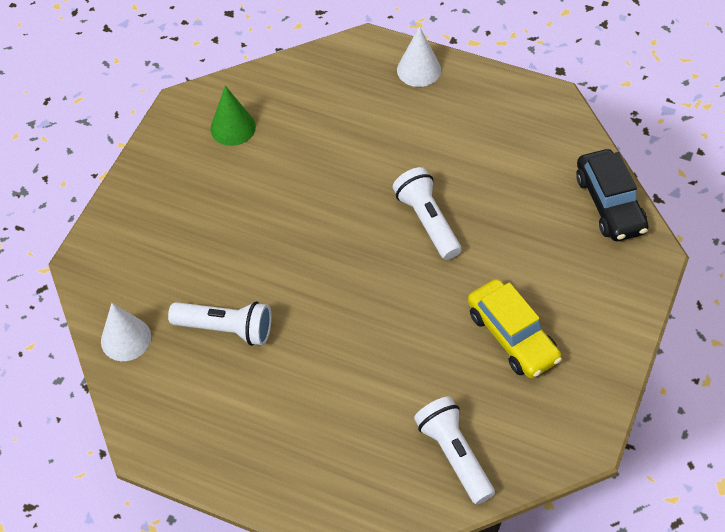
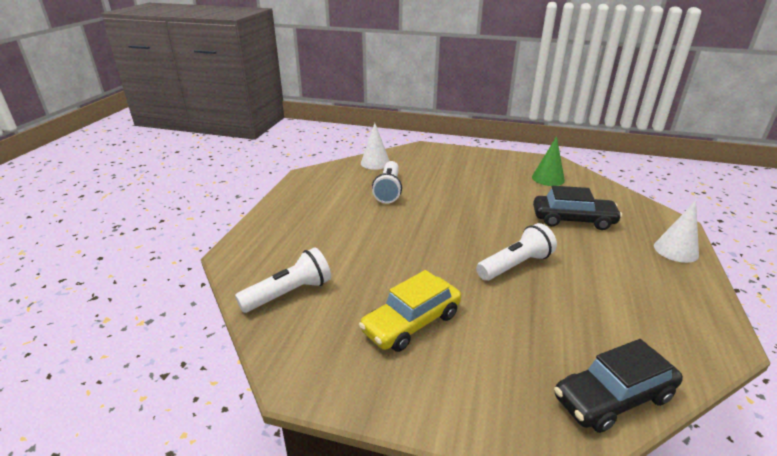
camera: 80 degrees right, 25 degrees down
none -> black car [533,186,622,230]

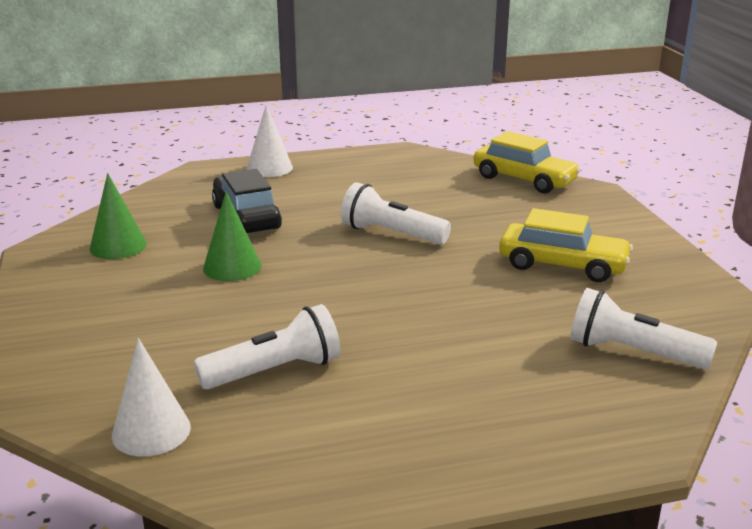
camera: 120 degrees left, 5 degrees down
black car [554,339,683,433] -> yellow car [473,131,581,193]
none -> green cone [203,191,262,281]

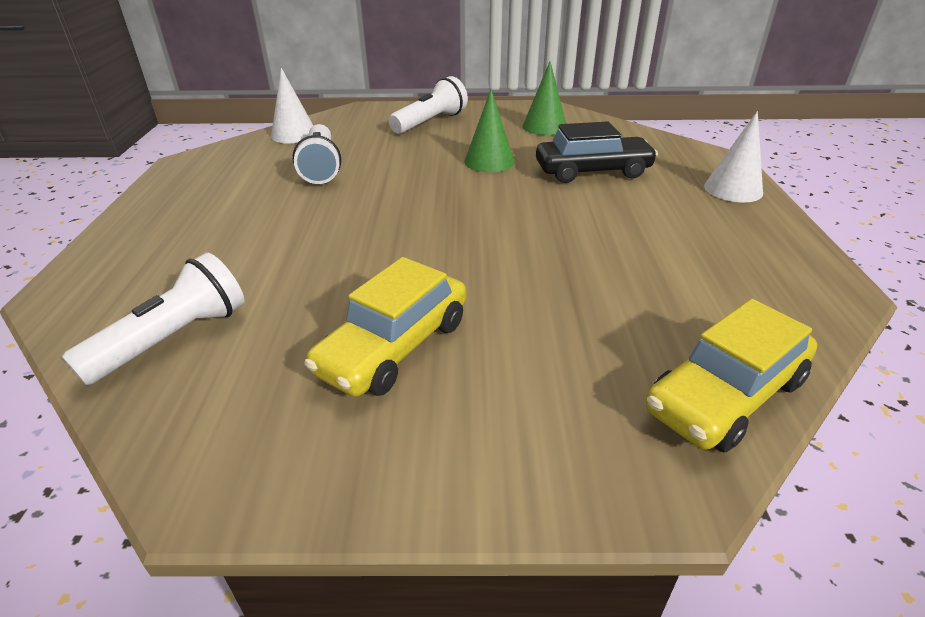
camera: 105 degrees right, 10 degrees up
white flashlight [341,182,451,245] -> white flashlight moved to [389,76,468,134]

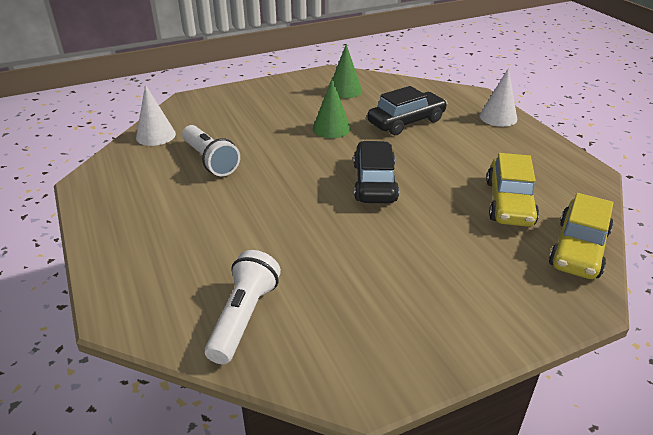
camera: 25 degrees left, 0 degrees up
yellow car [304,257,466,397] -> yellow car moved to [486,153,539,227]
white flashlight [389,76,468,134] -> none
none -> black car [353,141,399,203]

